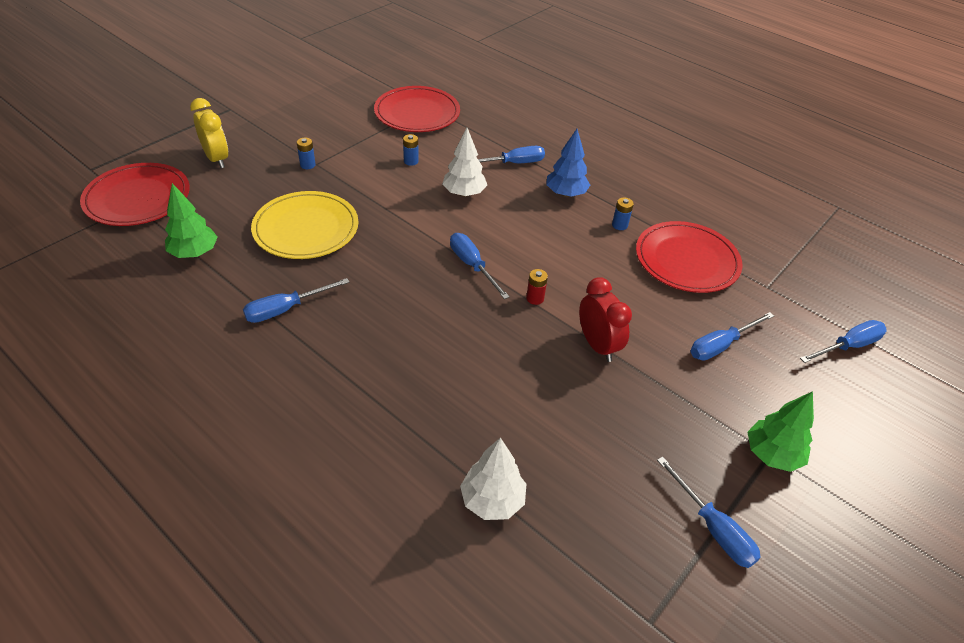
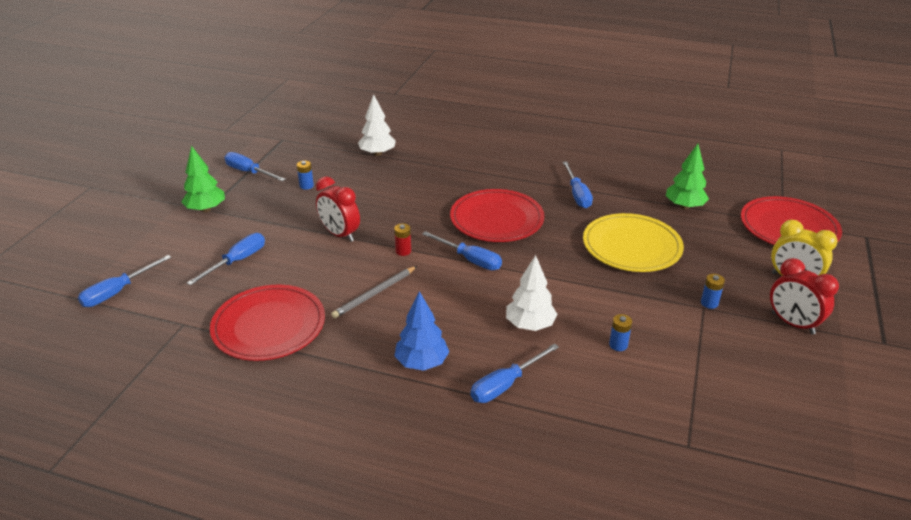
camera: 160 degrees right, 10 degrees down
blue screwdriver [243,278,350,323] -> blue screwdriver turned 135 degrees clockwise [563,161,593,208]
red plate [374,86,460,132] -> red plate moved to [450,189,544,242]
blue battery [612,197,634,230] -> blue battery moved to [297,161,314,190]
none -> grey pencil [331,266,417,318]
none -> red clock [770,258,839,335]

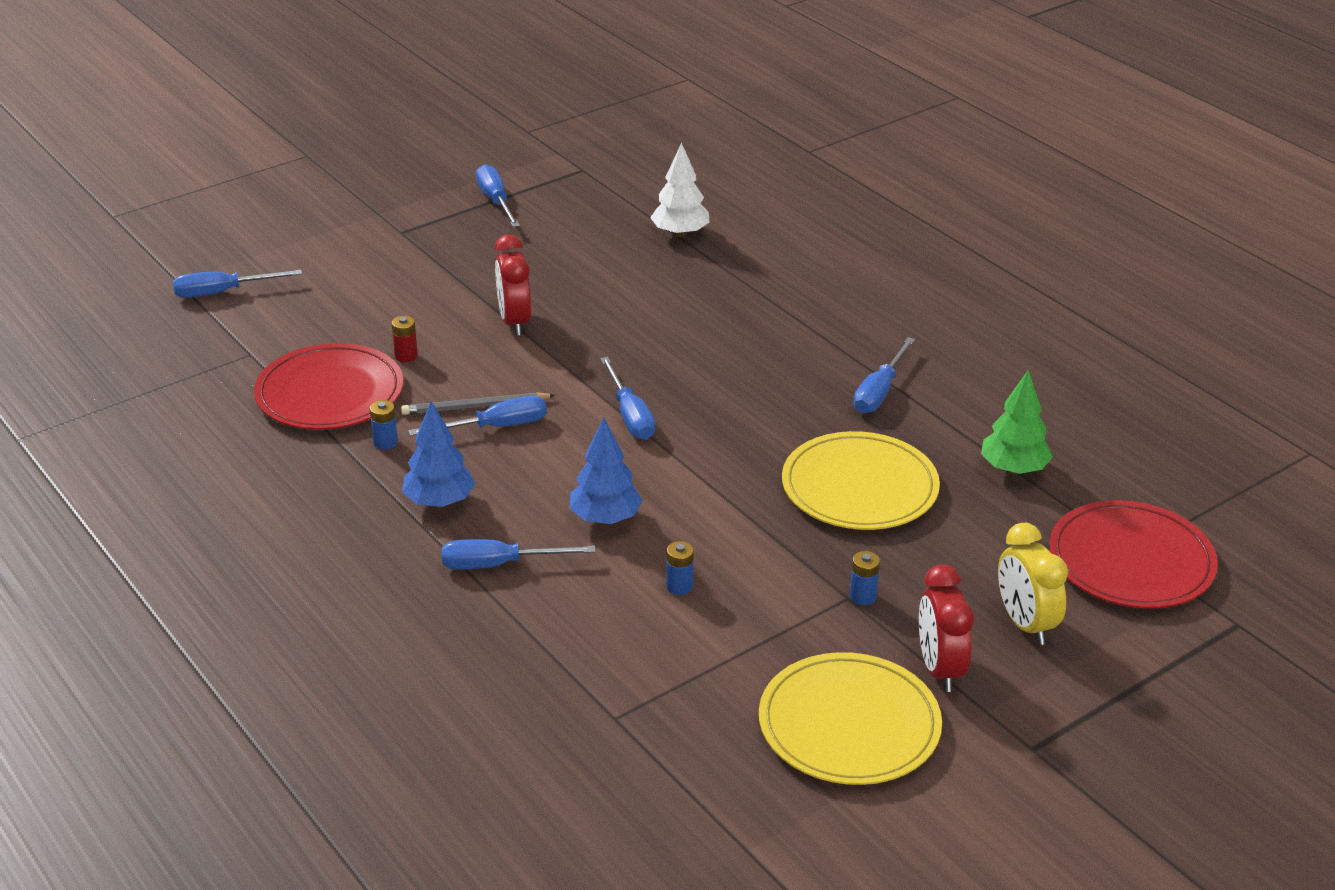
camera: 35 degrees right, 0 degrees up
green tree [181,145,225,212] -> none
blue screwdriver [187,233,265,285] -> blue screwdriver moved to [408,396,547,436]
blue battery [297,161,314,190] -> blue battery moved to [370,400,398,450]
red battery [394,223,411,256] -> red battery moved to [392,316,418,362]
red plate [450,189,544,242] -> none
white tree [506,255,558,331] -> blue tree [569,418,643,524]
none -> yellow plate [759,652,942,785]

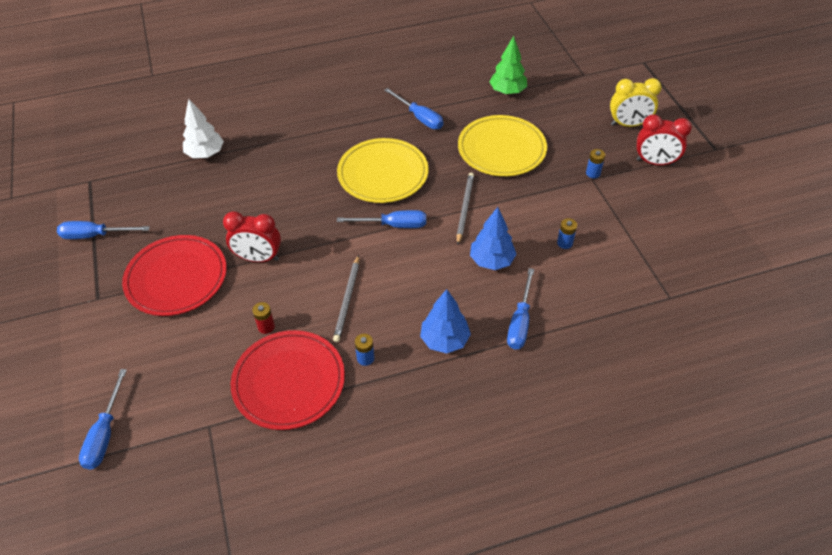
camera: 70 degrees left, 15 degrees up
blue screwdriver [408,396,547,436] -> none
yellow plate [759,652,942,785] -> yellow plate moved to [337,138,429,203]
red plate [1049,500,1218,609] -> red plate moved to [122,235,227,316]
none -> grey pencil [456,172,474,244]

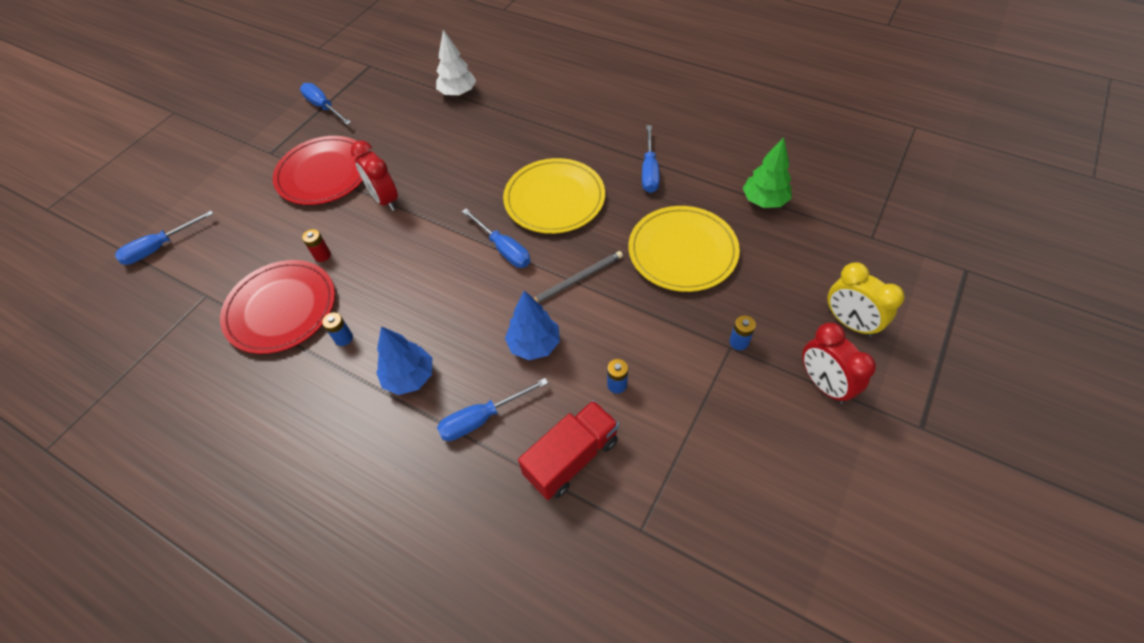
camera: 50 degrees right, 5 degrees up
grey pencil [333,255,359,342] -> none
none -> red truck [518,400,619,500]

